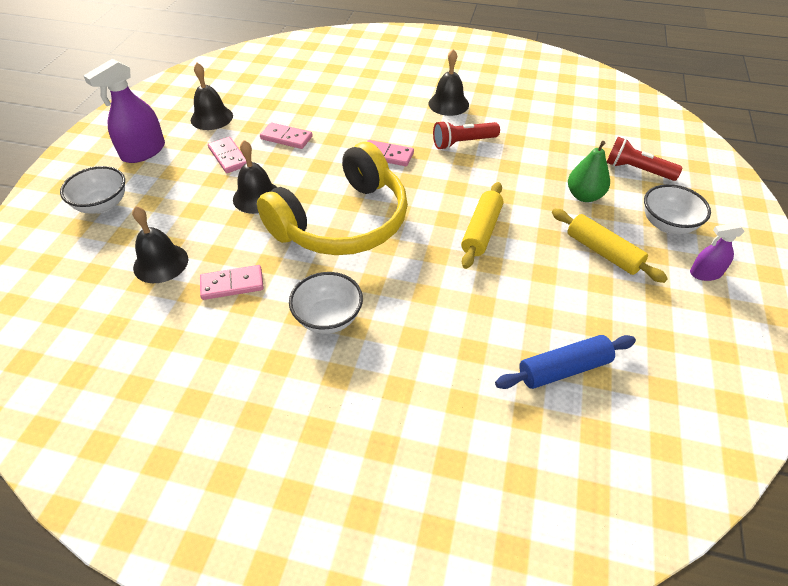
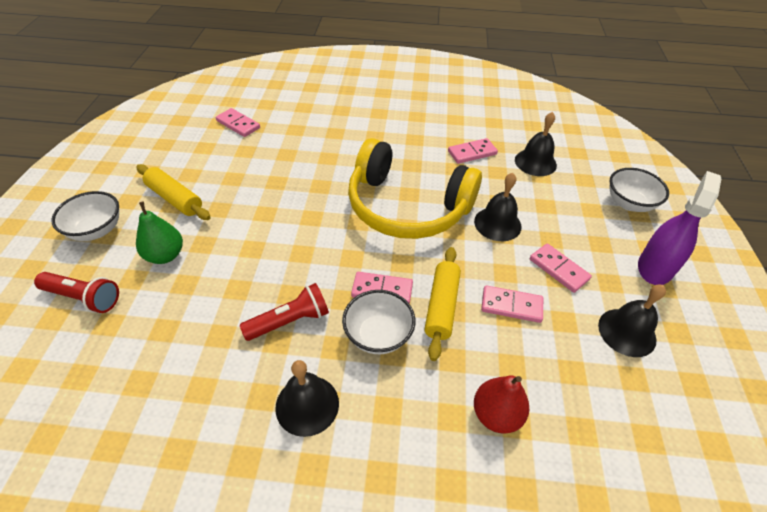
camera: 170 degrees right, 0 degrees up
yellow headphones [257,142,408,255] -> yellow headphones turned 105 degrees counterclockwise [348,138,482,239]
white bowl [289,272,363,334] -> white bowl moved to [342,290,416,354]
yellow rolling pin [461,182,503,269] -> yellow rolling pin moved to [425,247,461,361]
blue rolling pin [495,335,636,389] -> pink domino [216,108,260,137]
purple spray bottle [690,222,745,281] -> none
none -> red pear [474,375,529,433]

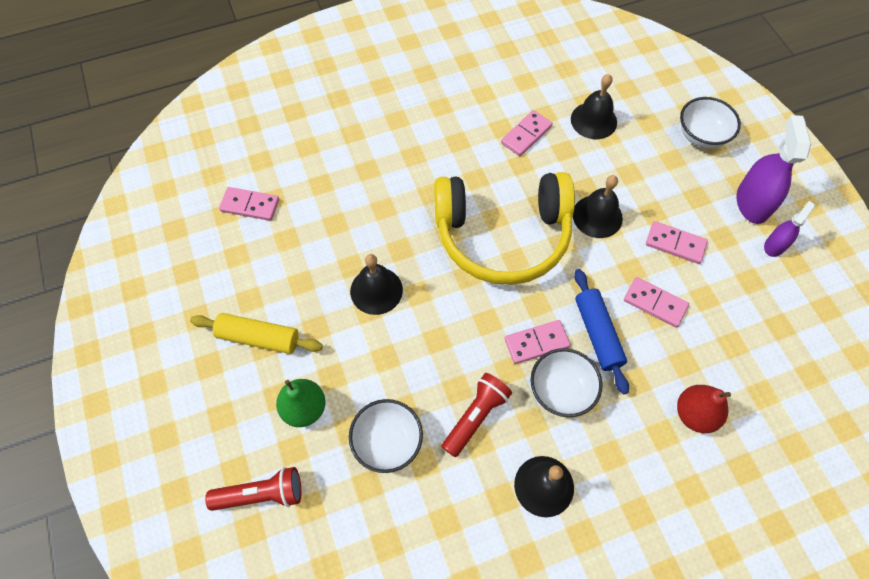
camera: 25 degrees left, 15 degrees up
white bowl [51,191,119,241] -> white bowl moved to [349,399,423,473]
yellow rolling pin [425,247,461,361] -> blue rolling pin [574,269,629,394]
pink domino [481,285,543,323] -> pink domino turned 45 degrees clockwise [624,277,689,328]
black bell [598,284,666,357] -> black bell moved to [350,254,403,315]
none -> purple spray bottle [764,201,815,257]

